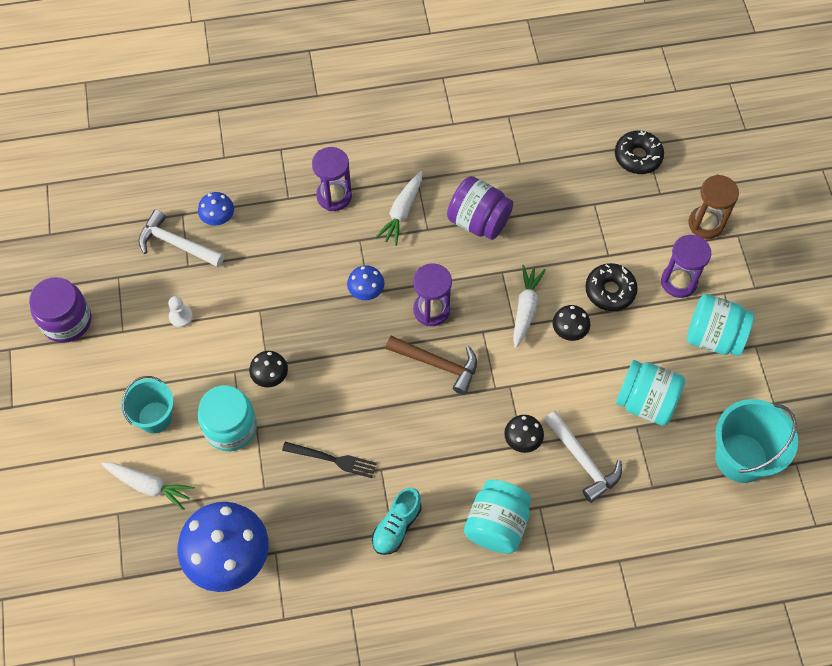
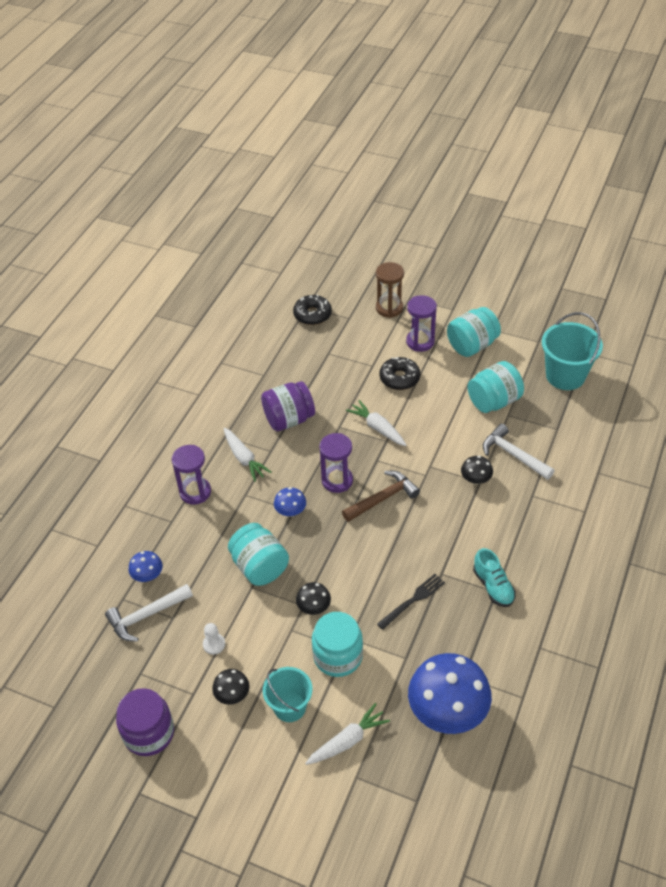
camera: 55 degrees left, 15 degrees down
turquoise jar [464,480,532,554] -> turquoise jar moved to [228,523,289,586]
white hammer [544,411,622,503] -> white hammer turned 135 degrees counterclockwise [483,424,555,480]
black mushroom [553,305,590,341] -> black mushroom moved to [212,669,249,705]

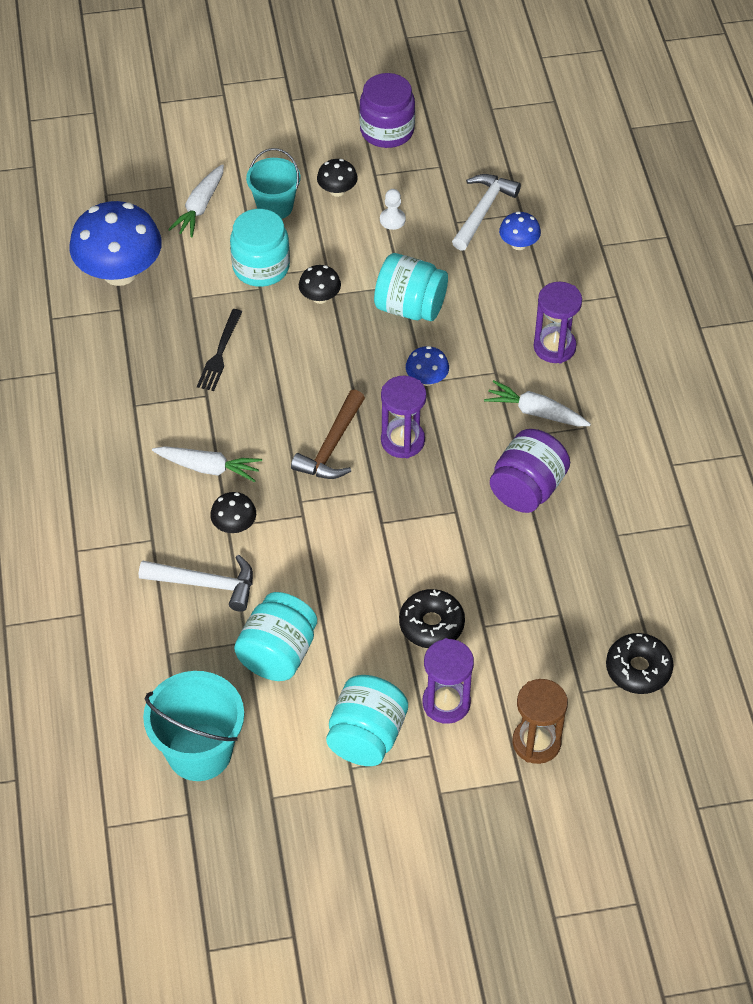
camera: 145 degrees right, 5 degrees up
white carrot [346,400,407,446] -> white carrot moved to [152,446,262,482]
turquoise shoe [473,548,516,607] -> none

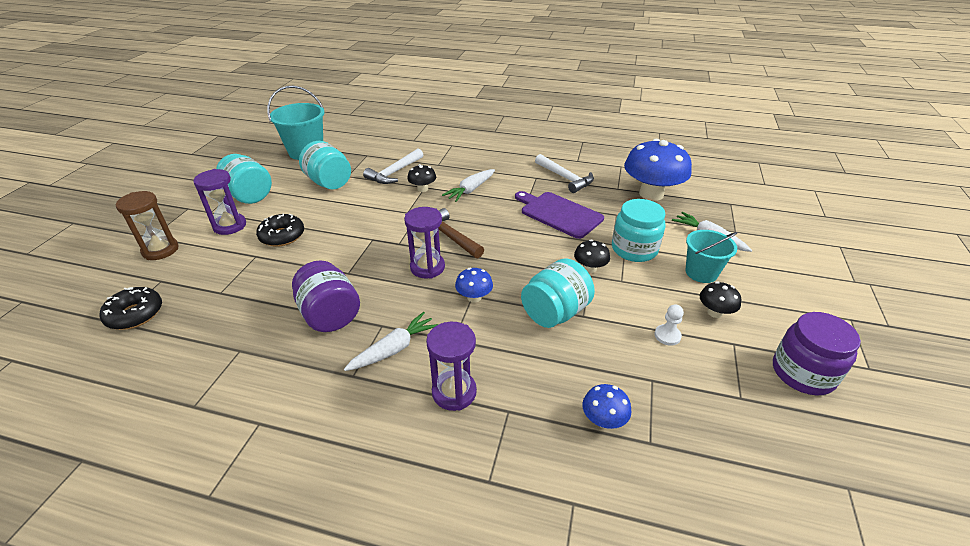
camera: 115 degrees right, 15 degrees down
black fork [197,309,242,391] -> purple cutting board [515,191,604,239]
white hammer [452,174,521,251] -> white hammer moved to [535,154,594,193]

